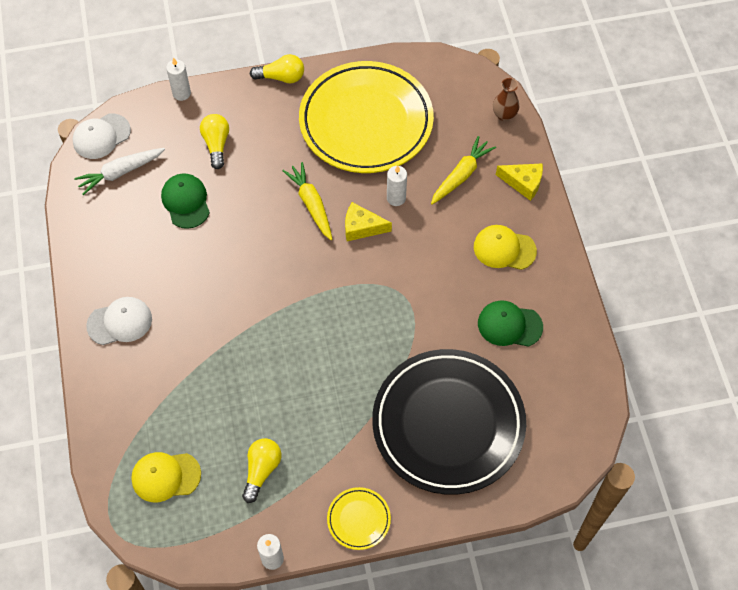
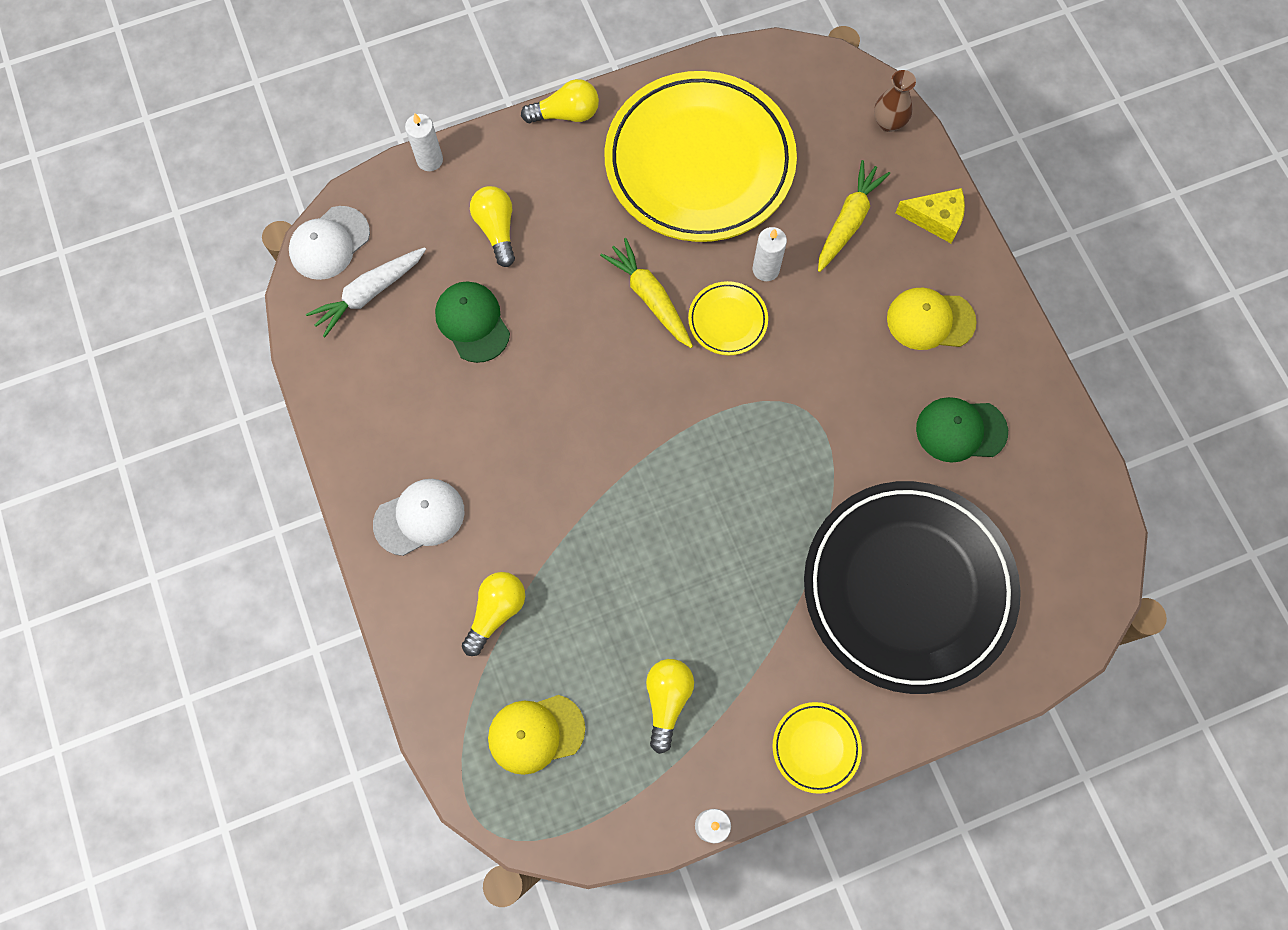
camera: 10 degrees left, 10 degrees up
yellow cheese [345,202,392,241] -> yellow plate [688,281,768,355]
none -> yellow light bulb [462,572,525,656]

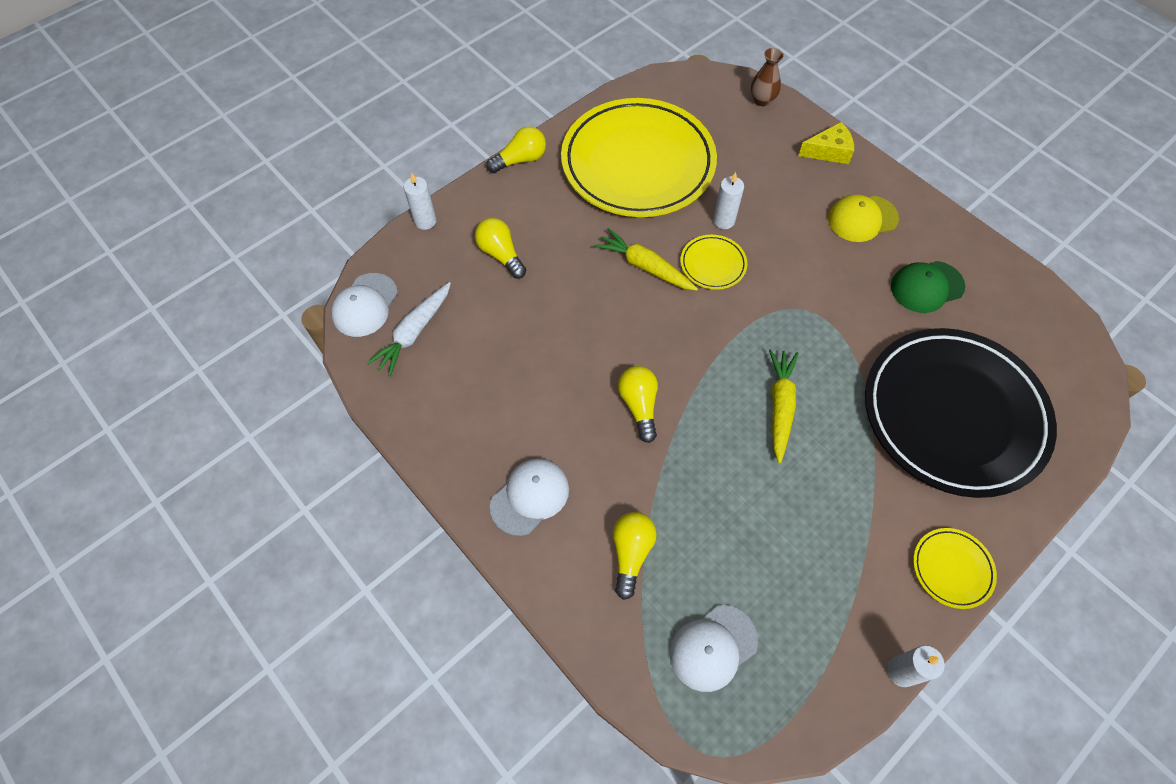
camera: 20 degrees left, 10 degrees down
green cap [435,281,510,363] -> none
yellow cap [488,695,585,775] -> white cap [670,605,758,692]
yellow light bulb [646,659,694,754] -> yellow light bulb moved to [618,366,658,443]
yellow carrot [818,160,890,272] -> yellow carrot moved to [769,349,799,464]

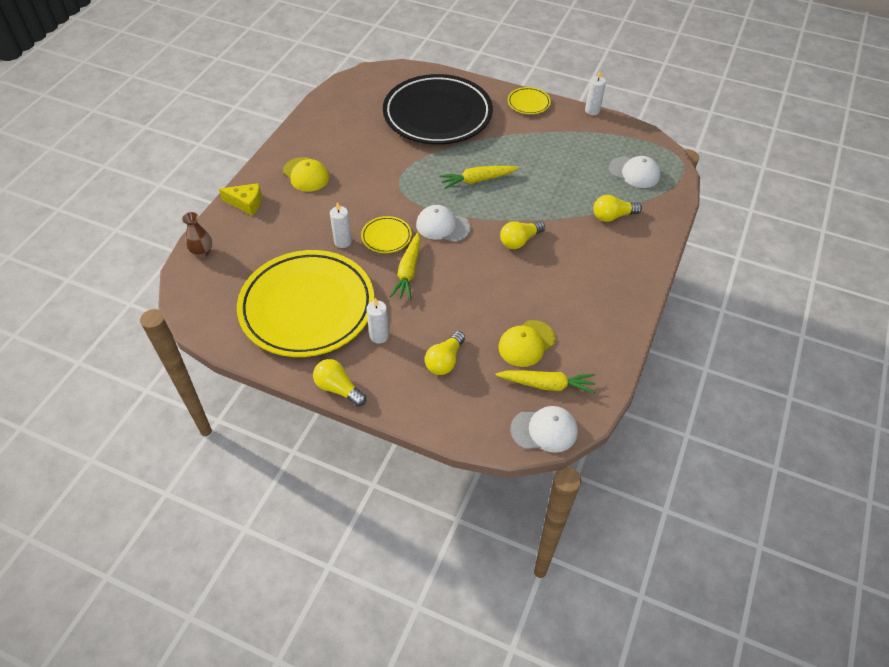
camera: 115 degrees left, 10 degrees down
white carrot [367,282,451,376] -> yellow carrot [495,370,595,394]
white candle [404,172,437,230] -> white candle moved to [366,298,389,344]
white cap [490,459,569,536] -> white cap moved to [416,205,471,242]
yellow cheese [798,122,854,164] -> yellow cheese turned 135 degrees clockwise [219,183,262,215]
green cap [891,261,965,313] -> none
none -> yellow cap [498,320,556,367]

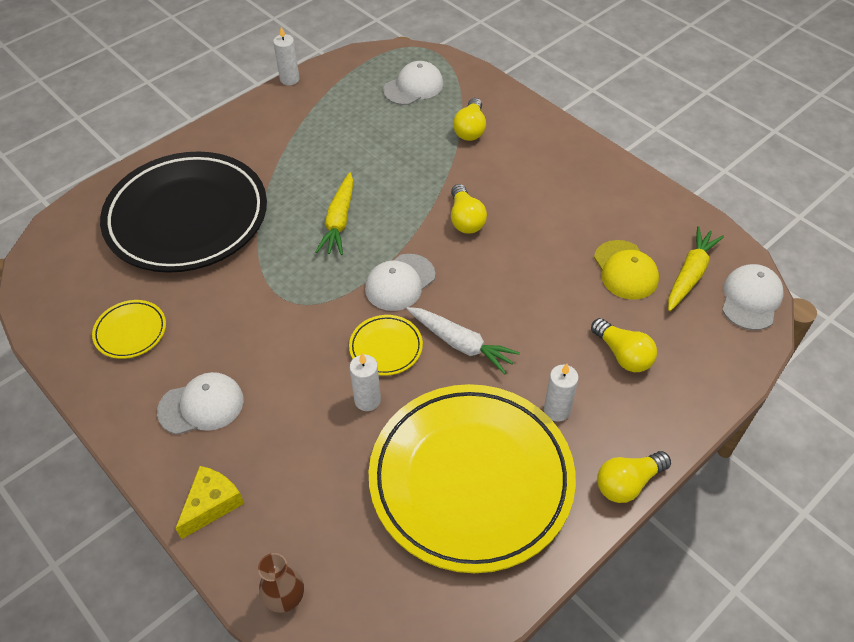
camera: 65 degrees left, 0 degrees up
yellow cap [283,157,329,192] -> white cap [157,372,244,435]
yellow carrot [389,233,421,300] -> white carrot [407,307,520,374]
yellow plate [508,87,551,114] -> yellow plate moved to [92,300,166,359]

